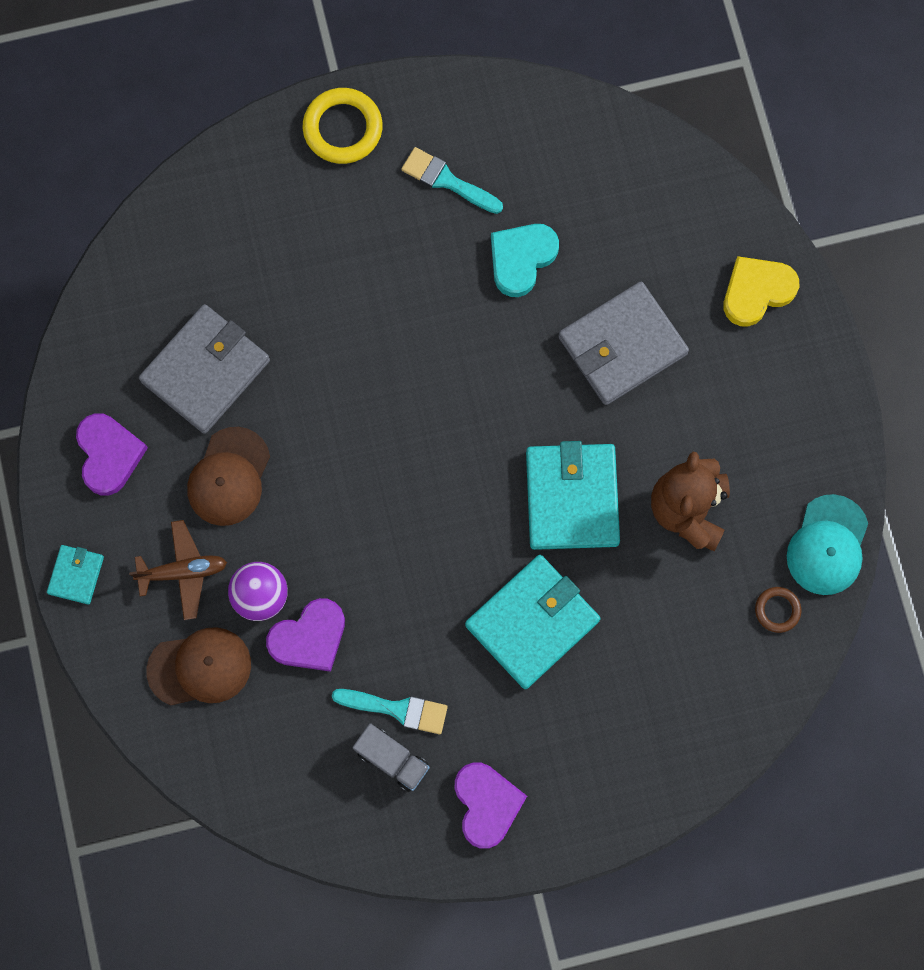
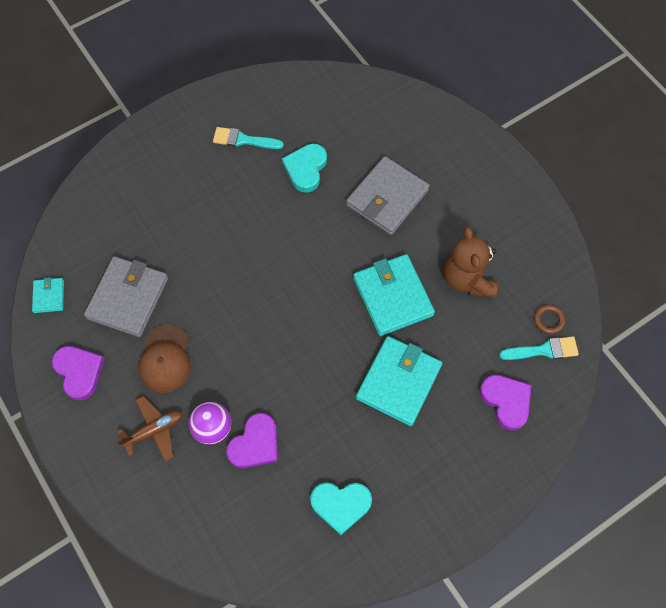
camera: 20 degrees left, 10 degrees down
turquoise wallet [47,545,104,605] -> turquoise wallet moved to [32,277,64,313]
brown cap [146,627,251,705] -> none
yellow ring [303,88,383,164] -> none
turquoise brush [332,689,448,734] -> turquoise brush moved to [499,336,579,360]
grey truck [352,723,430,792] -> turquoise heart [310,482,372,535]
purple heart [455,762,527,849] -> purple heart moved to [480,375,531,430]
yellow heart [724,256,799,327] -> none
turquoise cap [787,494,868,595] -> none

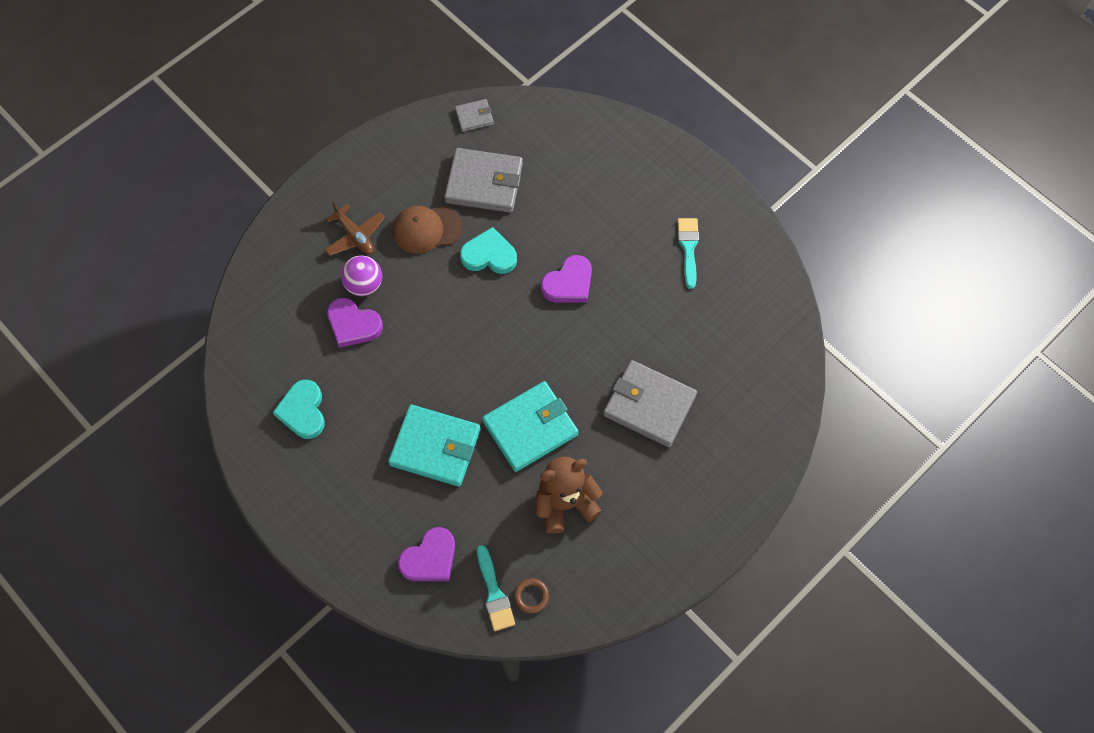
camera: 80 degrees right, 0 degrees up
turquoise wallet [32,277,64,313] -> grey wallet [455,99,494,132]
purple heart [52,346,105,400] -> purple heart moved to [541,255,592,302]
turquoise heart [282,144,327,192] -> turquoise heart moved to [460,227,517,274]

